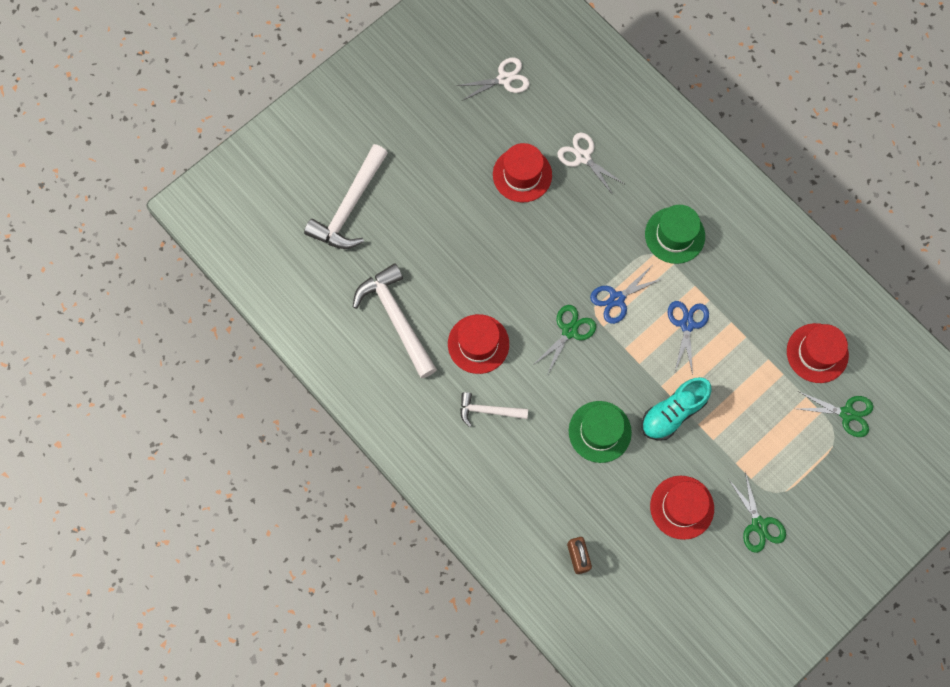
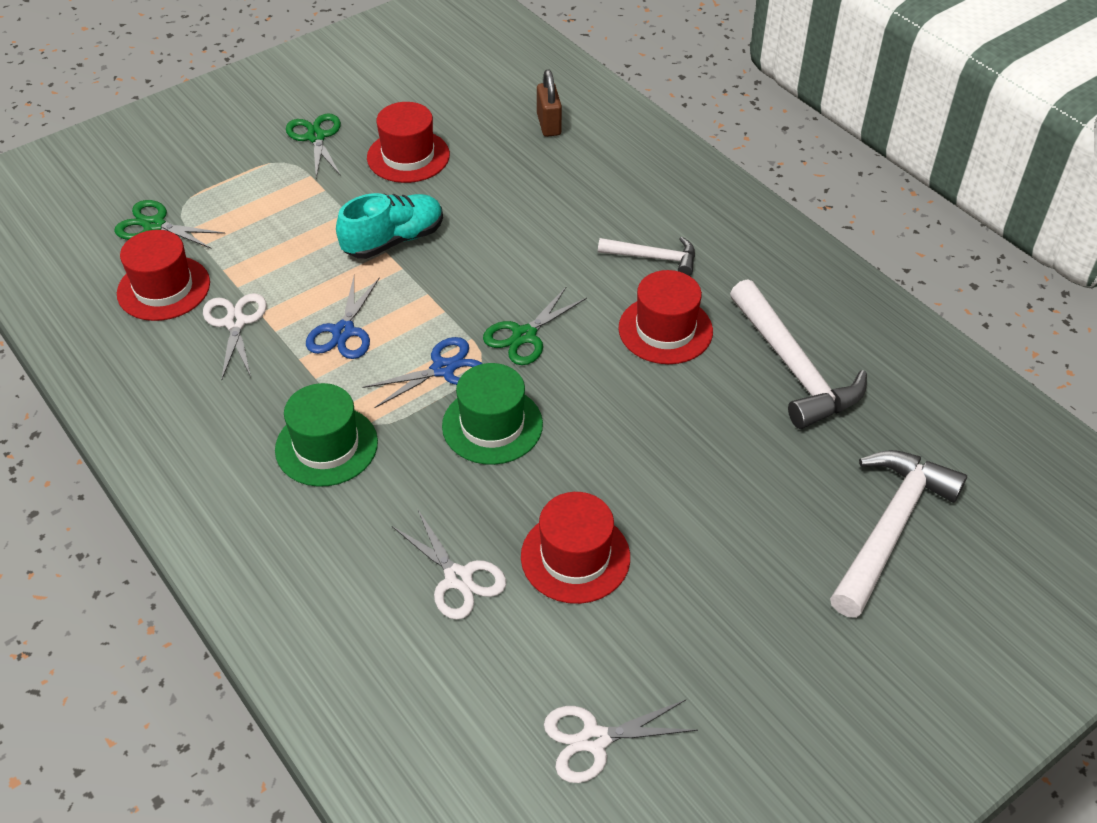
camera: 175 degrees left, 25 degrees down
green hat [569,401,632,463] -> green hat moved to [442,363,543,465]
none -> white scissors [203,293,267,380]

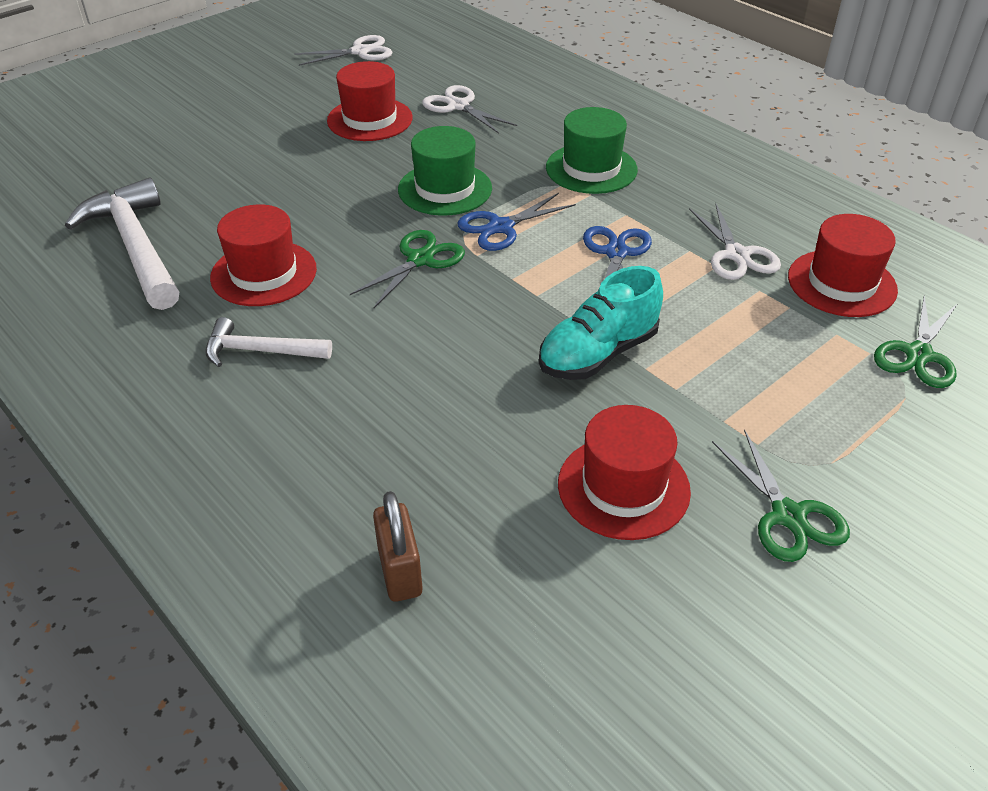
camera: 175 degrees right, 5 degrees down
green scissors [114,200,225,249] -> green scissors turned 105 degrees clockwise [874,295,958,388]
white hammer [830,450,967,618] -> none

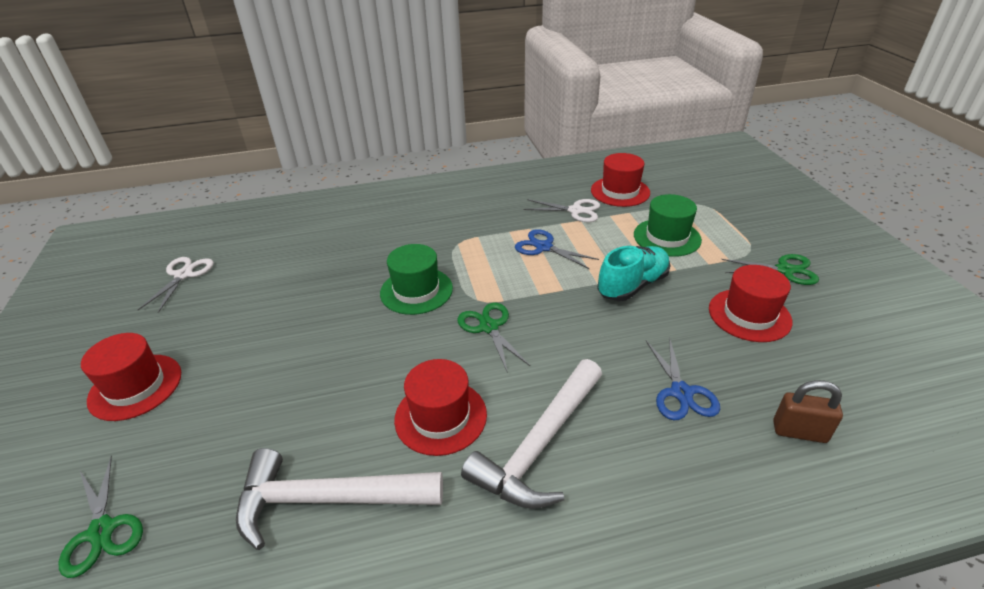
camera: 60 degrees left, 5 degrees down
white hammer [205,317,332,367] -> white hammer [461,359,602,509], size x1.76
red hat [327,61,413,141] -> red hat moved to [81,333,181,421]
white scissors [422,85,517,134] -> none
blue scissors [457,193,576,251] -> blue scissors moved to [646,337,720,420]
turquoise shoe [539,266,663,380] -> turquoise shoe turned 120 degrees counterclockwise [597,246,671,301]
green hat [546,107,638,194] -> green hat moved to [634,194,702,257]
green scissors [874,295,958,388] -> green scissors moved to [59,456,143,578]

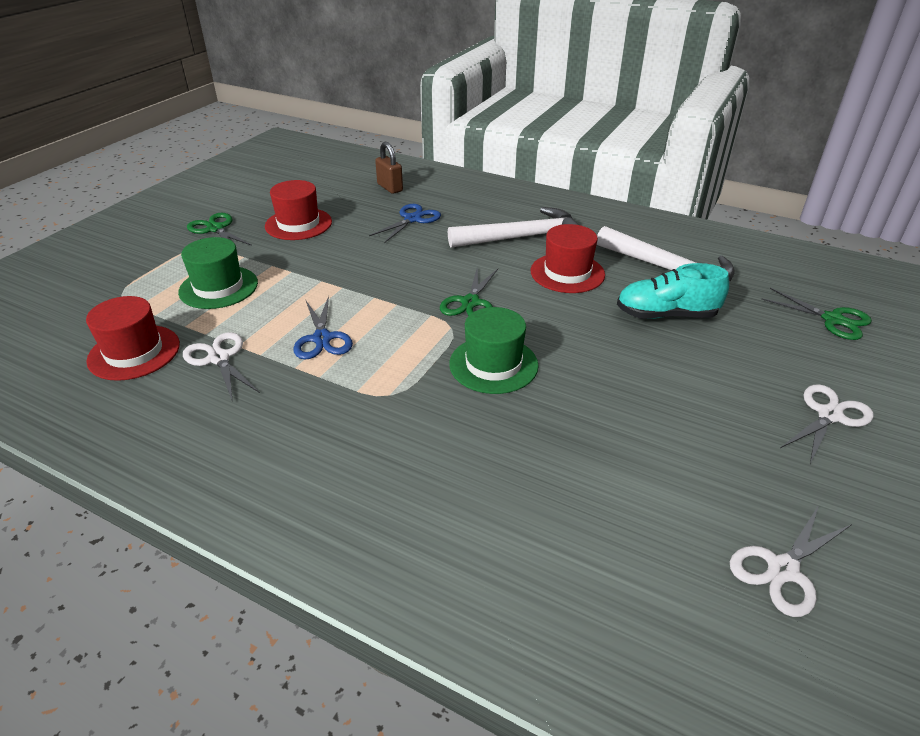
camera: 140 degrees left, 0 degrees up
green scissors [59,456,143,578] -> green scissors turned 120 degrees clockwise [761,288,872,340]
red hat [81,333,181,421] -> white scissors [781,384,874,464]
turquoise shoe [597,246,671,301] -> turquoise shoe moved to [617,263,729,319]

